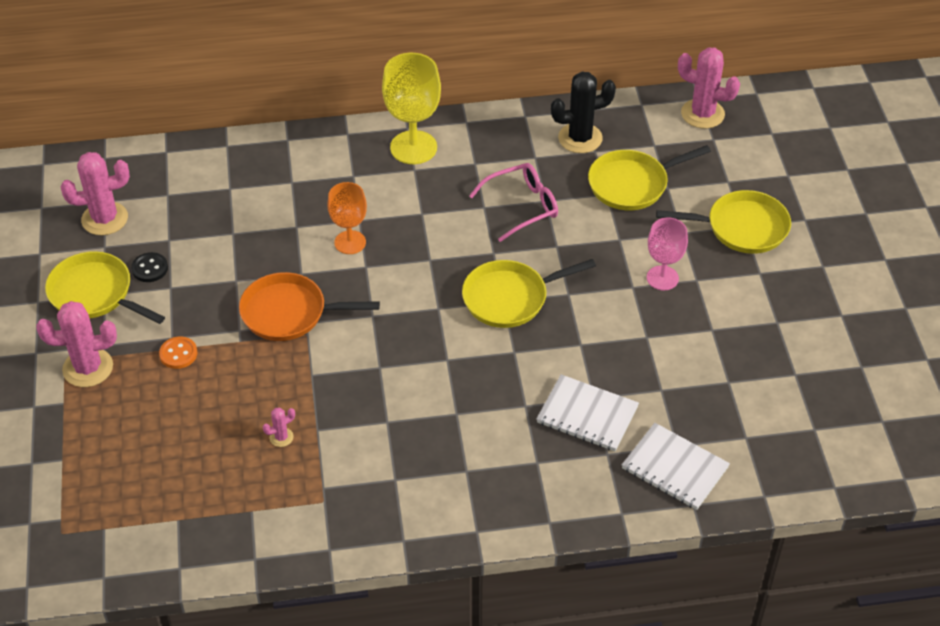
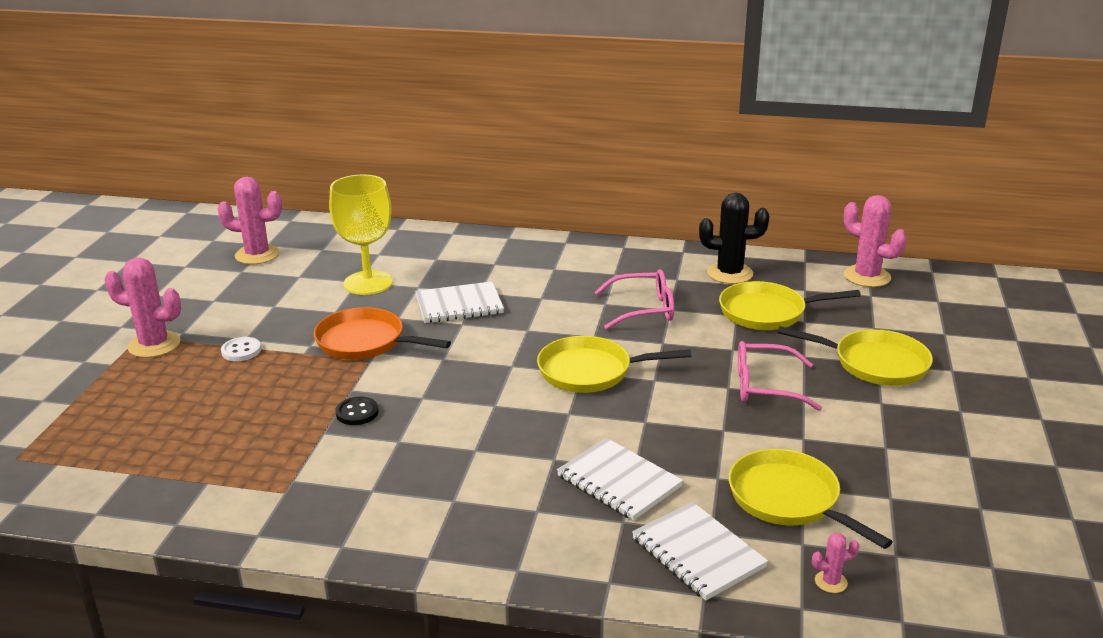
camera: 20 degrees right, 20 degrees down
yellow pan [45,251,165,324] -> yellow pan moved to [729,449,893,549]
black button [131,252,168,282] -> black button moved to [335,397,379,425]
orange button [159,336,197,369] -> white button [221,337,261,361]
pink cactus [263,408,295,447] -> pink cactus moved to [812,533,859,593]
orange goblet [328,182,367,254] -> white notebook [415,281,504,323]
yellow goblet [382,53,441,164] -> yellow goblet moved to [329,174,393,295]
pink goblet [647,217,688,290] -> pink glasses [738,341,822,411]

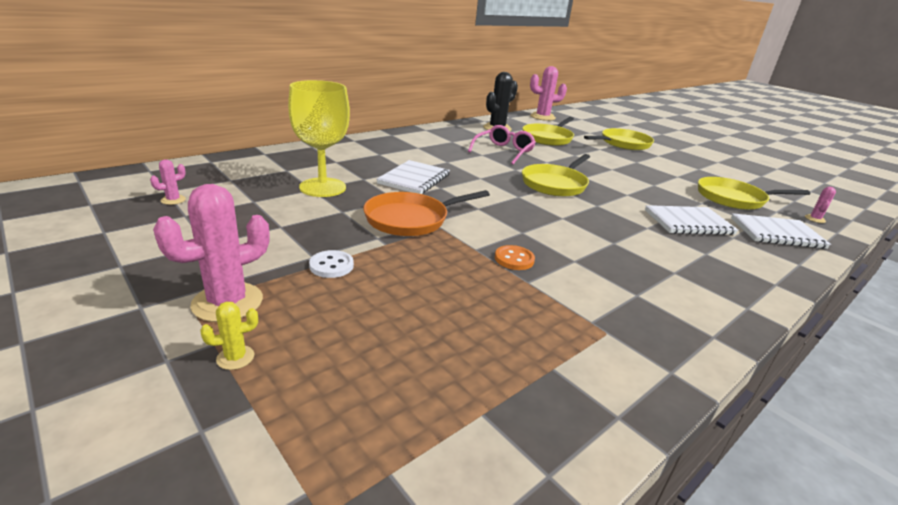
camera: 55 degrees left, 0 degrees up
pink cactus [218,177,282,265] -> pink cactus [150,160,186,205], size x0.46
black button [335,397,379,425] -> orange button [495,245,535,270]
pink glasses [738,341,822,411] -> none
none -> yellow cactus [200,302,258,370]

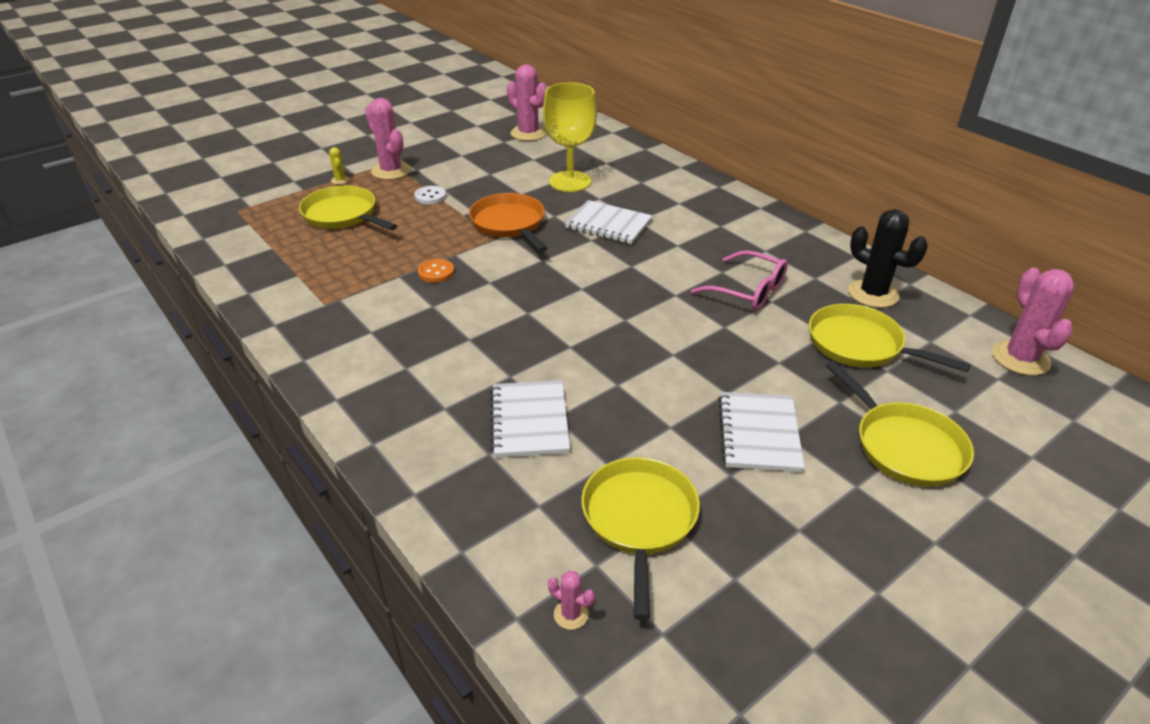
camera: 95 degrees right, 10 degrees up
pink cactus [150,160,186,205] -> pink cactus [507,64,547,141], size x2.16
yellow pan [522,154,590,197] -> yellow pan moved to [299,186,397,230]
white notebook [731,213,831,249] -> white notebook moved to [718,392,805,472]

